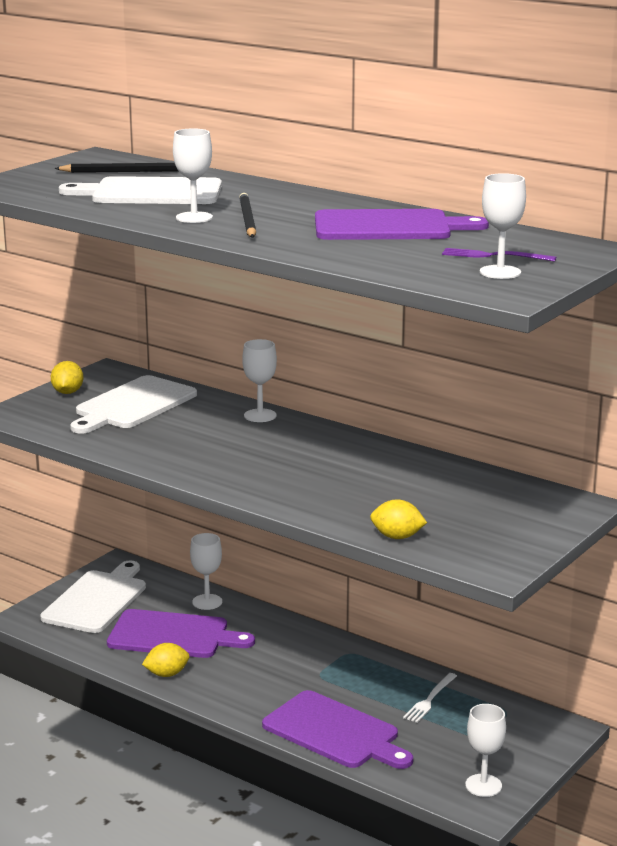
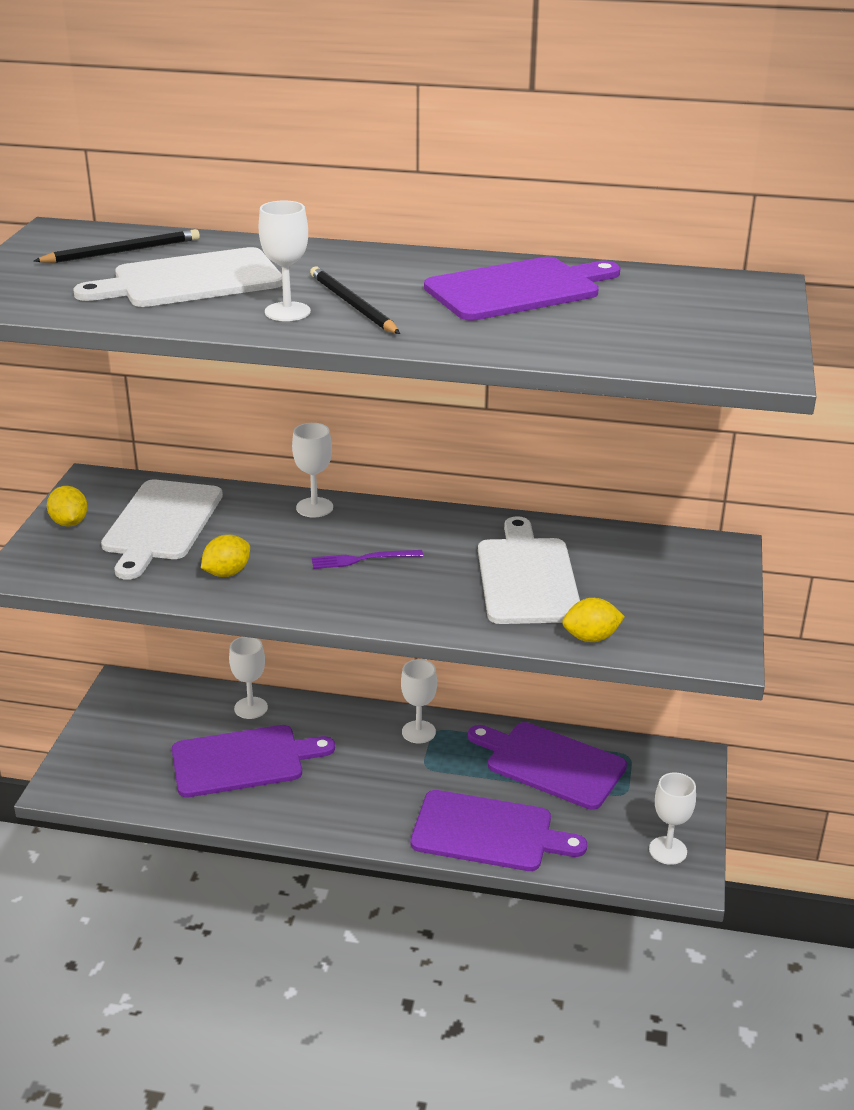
camera: 25 degrees left, 10 degrees up
white cutting board [40,561,146,633] -> white cutting board moved to [478,516,580,624]
yellow lemon [142,643,190,677] -> yellow lemon moved to [201,535,250,577]
white fork [403,673,457,723] -> purple cutting board [468,722,627,810]
purple fork [442,248,556,262] -> purple fork moved to [312,550,423,569]
white goblet [480,173,526,279] -> white goblet moved to [401,659,437,743]

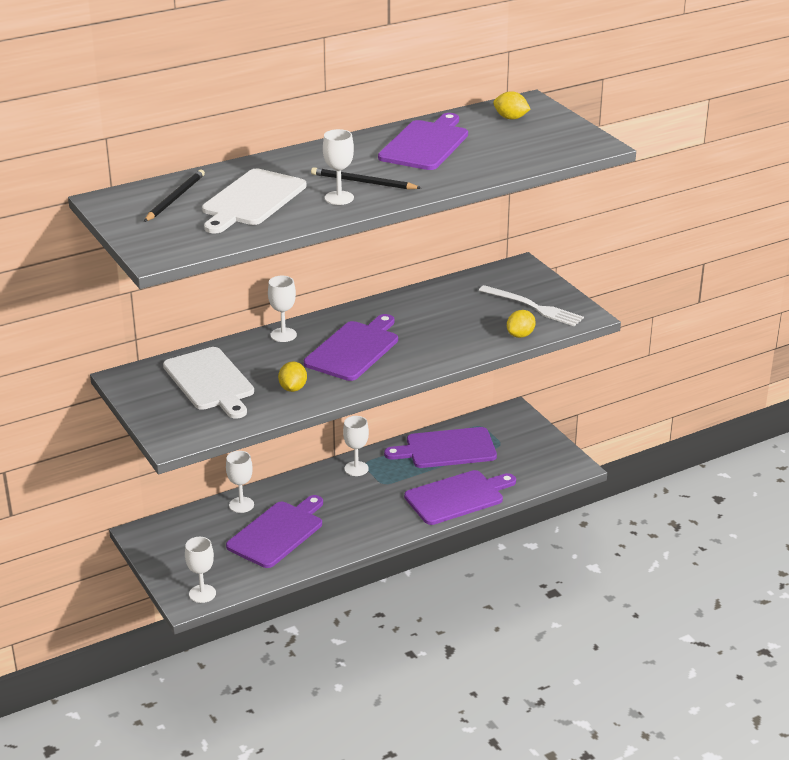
camera: 40 degrees left, 0 degrees up
yellow lemon [47,486,88,527] -> yellow lemon moved to [493,91,530,119]
purple fork [312,550,423,569] -> purple cutting board [304,314,398,381]
white cutting board [478,516,580,624] -> none
white goblet [649,773,696,865] -> white goblet moved to [185,537,216,603]
none -> white fork [479,285,584,326]

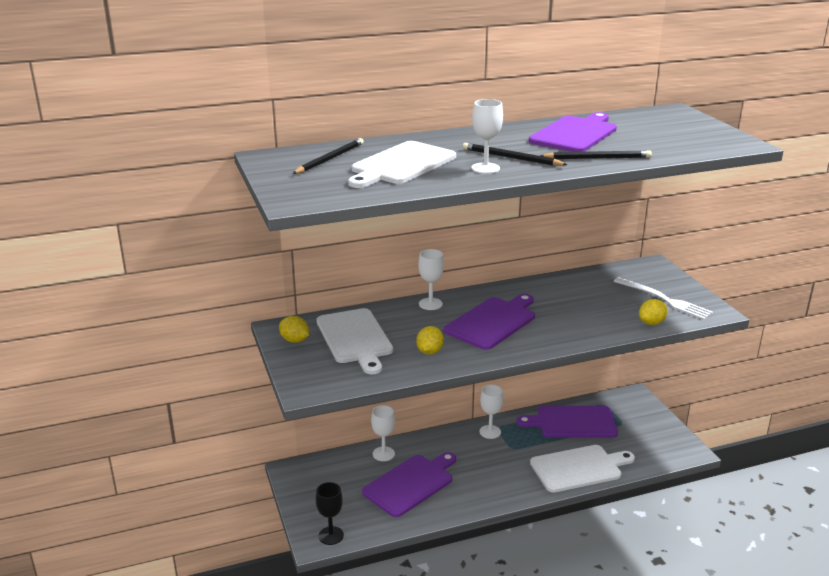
camera: 10 degrees right, 5 degrees down
white goblet [185,537,216,603] -> black goblet [316,482,344,545]
purple cutting board [404,470,516,525] -> white cutting board [530,445,635,493]
yellow lemon [493,91,530,119] -> yellow lemon moved to [279,316,309,343]
none -> black pencil [540,150,652,159]

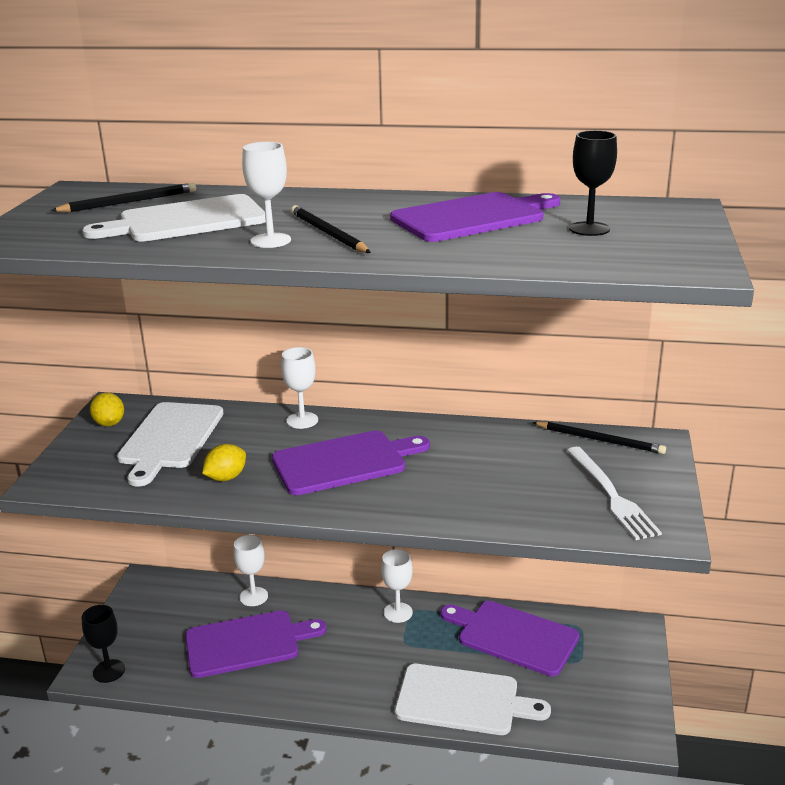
camera: 30 degrees right, 0 degrees up
black pencil [540,150,652,159] -> black pencil moved to [532,422,666,454]
yellow lemon [639,299,667,325] -> none
none -> black goblet [569,130,617,236]

